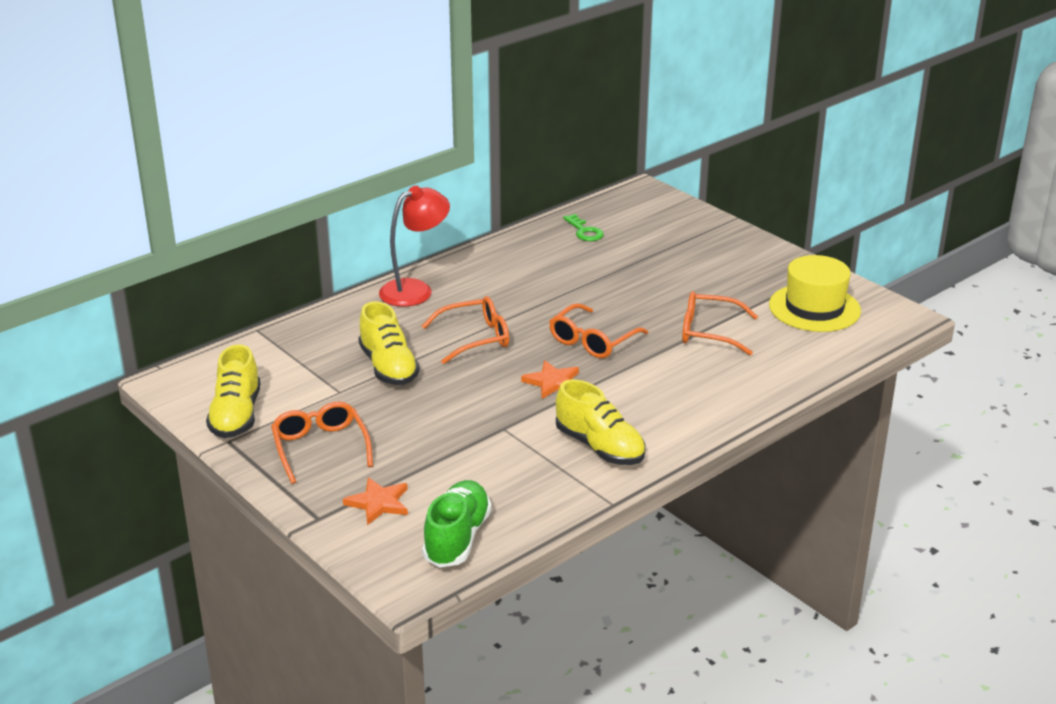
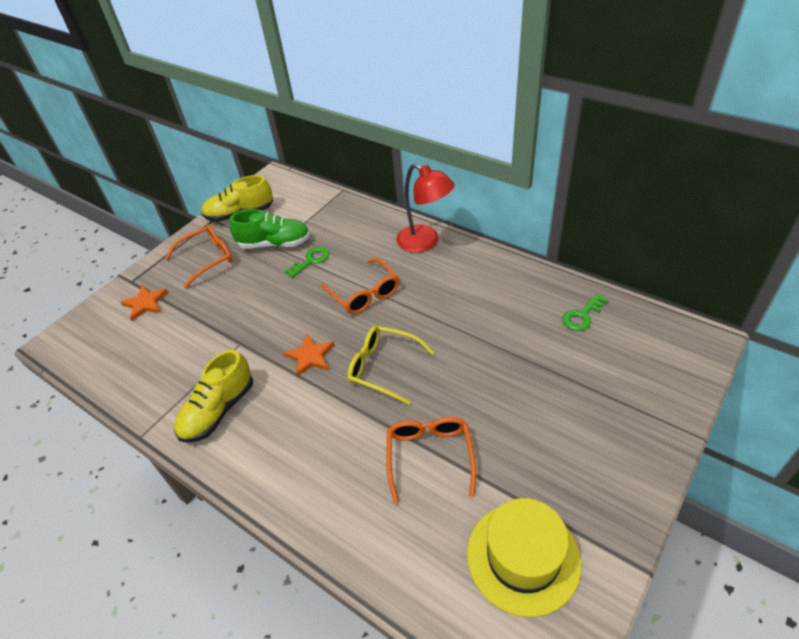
camera: 80 degrees right, 15 degrees up
yellow shoe [358,301,420,385] -> green key [285,247,329,278]
green shoe [422,480,492,567] -> green shoe moved to [230,209,310,249]
orange glasses [549,303,648,358] -> yellow glasses [347,326,434,405]

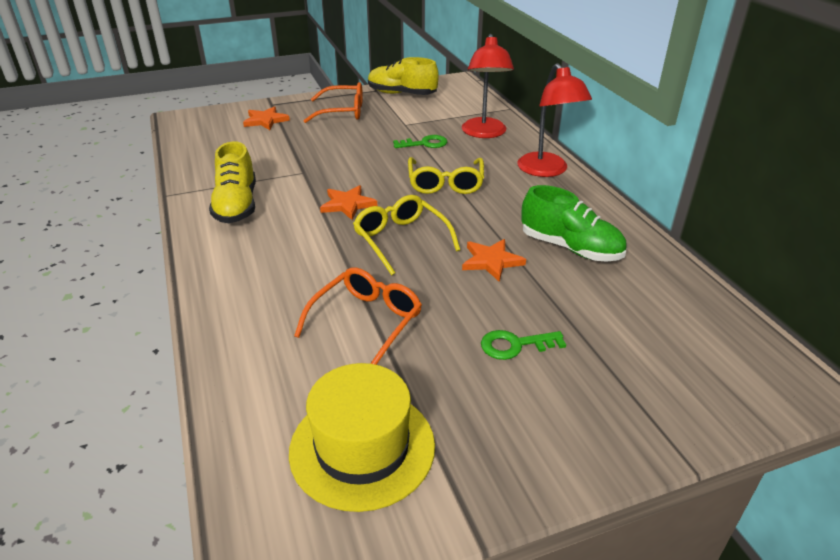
camera: 30 degrees right, 10 degrees down
yellow shoe [174,350,253,443] -> yellow shoe turned 75 degrees counterclockwise [209,141,256,223]
green shoe [230,209,310,249] -> green shoe moved to [521,185,627,262]
orange glasses [321,258,400,314] -> yellow glasses [408,157,484,194]
green key [562,294,608,331] -> green key moved to [481,330,566,360]
none -> red lamp [462,34,514,138]
none -> orange star [462,239,526,282]

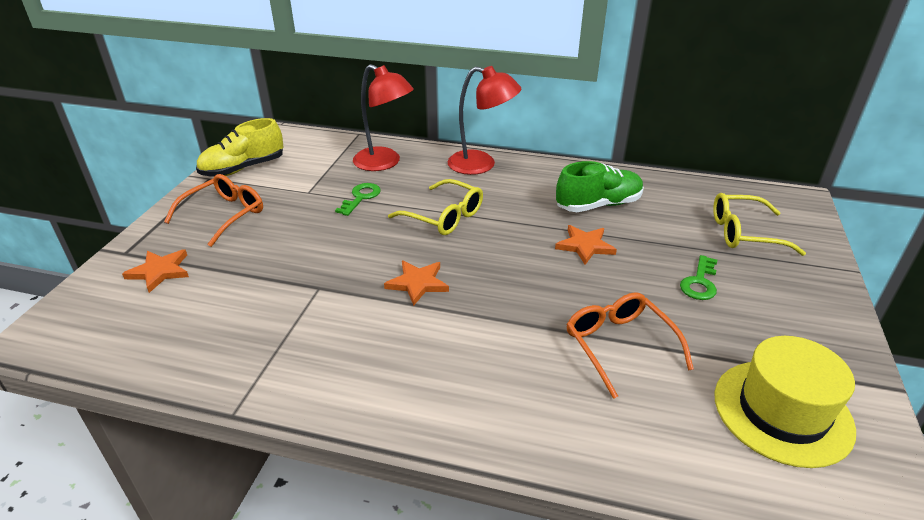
camera: 55 degrees left, 0 degrees up
yellow shoe [209,141,256,223] -> none
yellow glasses [353,195,460,275] -> yellow glasses moved to [713,193,806,256]

